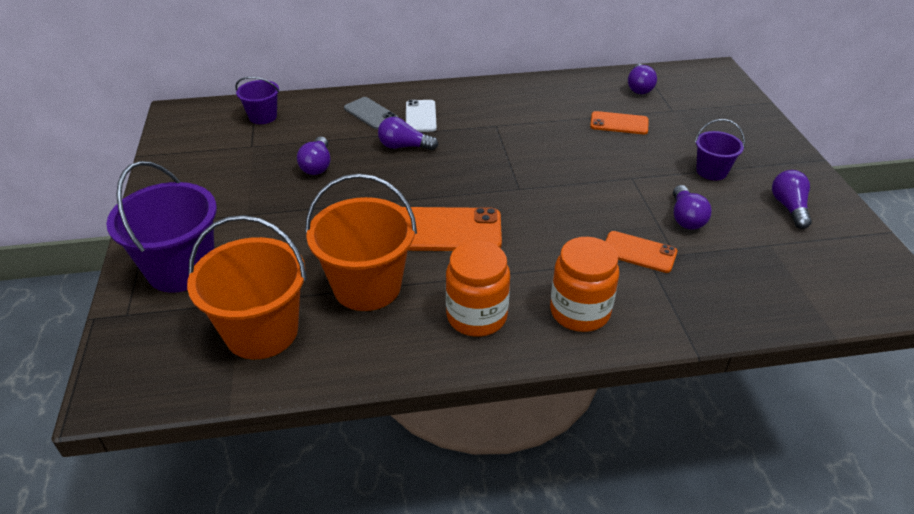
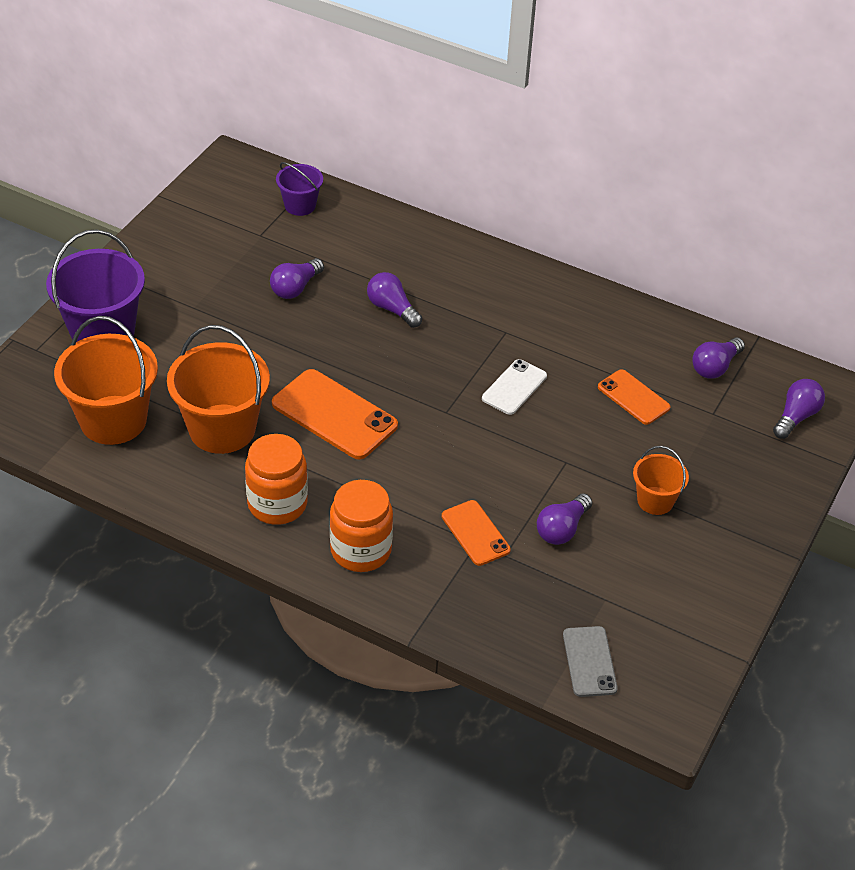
camera: 35 degrees right, 5 degrees up
grey phone [344,97,398,129] -> grey phone moved to [563,626,618,697]
white phone [406,100,437,132] -> white phone moved to [482,359,547,415]
purple bucket [695,119,745,181] -> orange bucket [633,446,689,515]
purple light bulb [772,170,812,229] -> purple light bulb moved to [773,379,825,439]

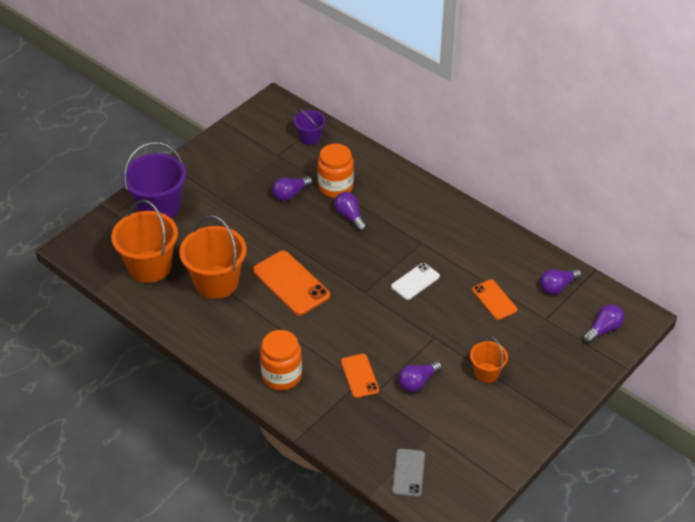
camera: 15 degrees right, 0 degrees up
orange jar [245,434,308,525] -> orange jar moved to [318,144,354,198]

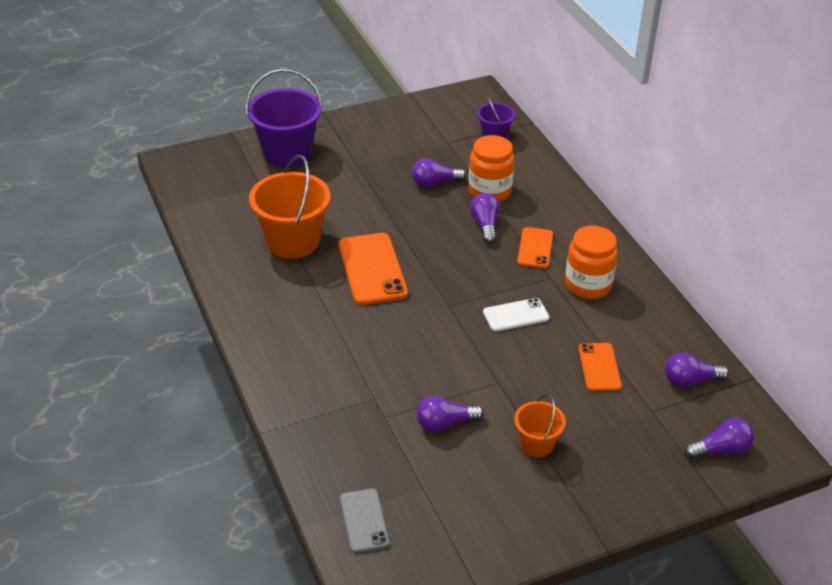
camera: 25 degrees right, 5 degrees down
orange bucket [111,200,178,283] -> none
orange jar [260,330,302,390] -> orange jar moved to [565,226,618,299]
orange phone [341,354,379,398] -> orange phone moved to [517,227,553,268]
grey phone [392,449,425,497] -> grey phone turned 45 degrees counterclockwise [340,489,389,553]

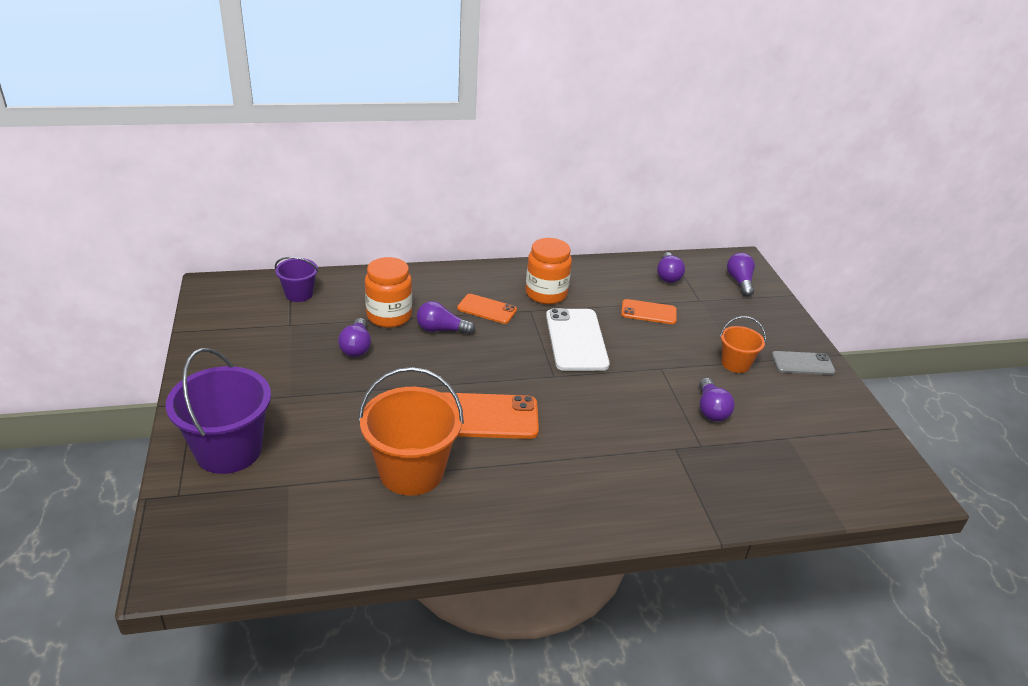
camera: 80 degrees left, 5 degrees down
grey phone [340,489,389,553] -> grey phone moved to [772,351,835,375]
white phone [483,298,549,332] -> white phone [546,308,610,371], size x1.68

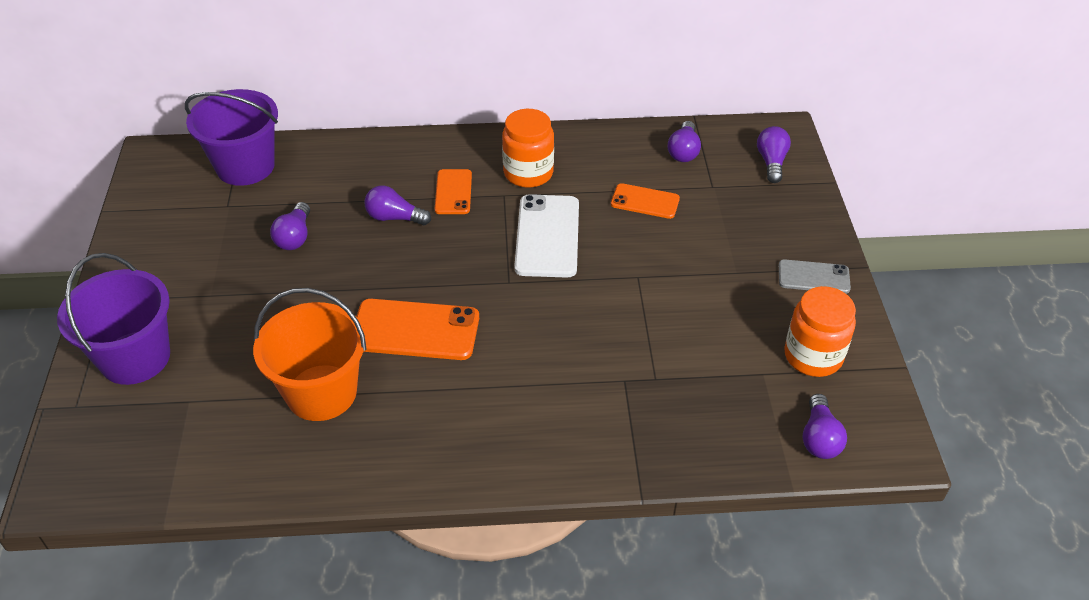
camera: 10 degrees right, 10 degrees up
purple bucket [275,257,318,302] -> purple bucket [185,89,278,186], size x1.86
orange jar [365,257,412,328] -> orange jar moved to [784,286,856,377]
orange phone [457,294,517,324] -> orange phone turned 60 degrees clockwise [435,169,472,214]
purple light bulb [699,378,735,422] -> purple light bulb moved to [802,394,847,459]
orange bucket [720,316,766,373] -> none

